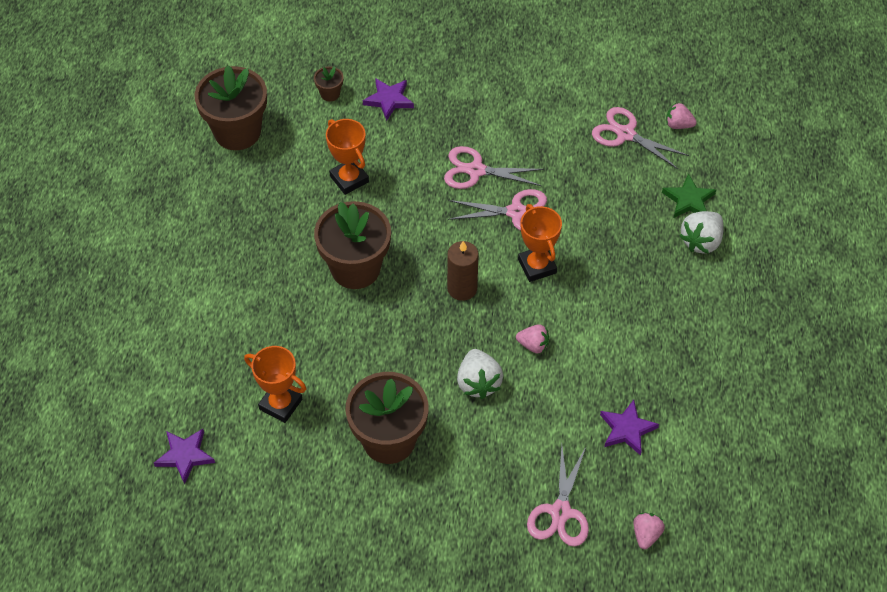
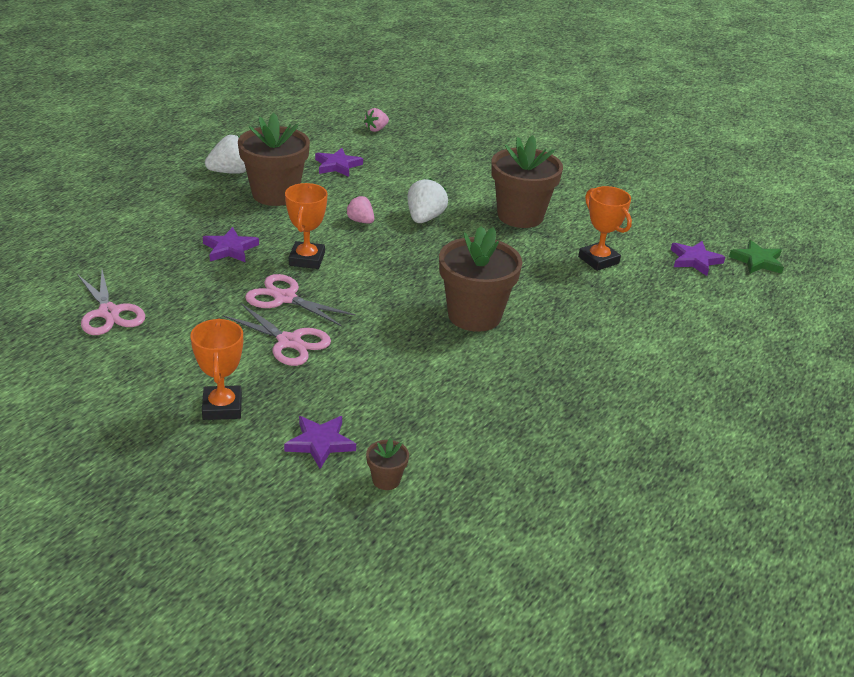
camera: 155 degrees left, 20 degrees down
brown flower pot [195,65,267,150] -> brown flower pot moved to [238,113,310,206]
orange trophy [326,119,369,195] -> orange trophy moved to [190,318,243,420]
brown candle [447,241,479,301] -> none
pink scissors [527,445,589,547] -> none
green star [662,173,716,218] -> green star moved to [729,240,784,274]
pink strawberry [666,103,697,129] -> none
white strawberry [679,211,724,254] -> white strawberry moved to [205,135,246,174]
none -> purple star [203,227,259,262]

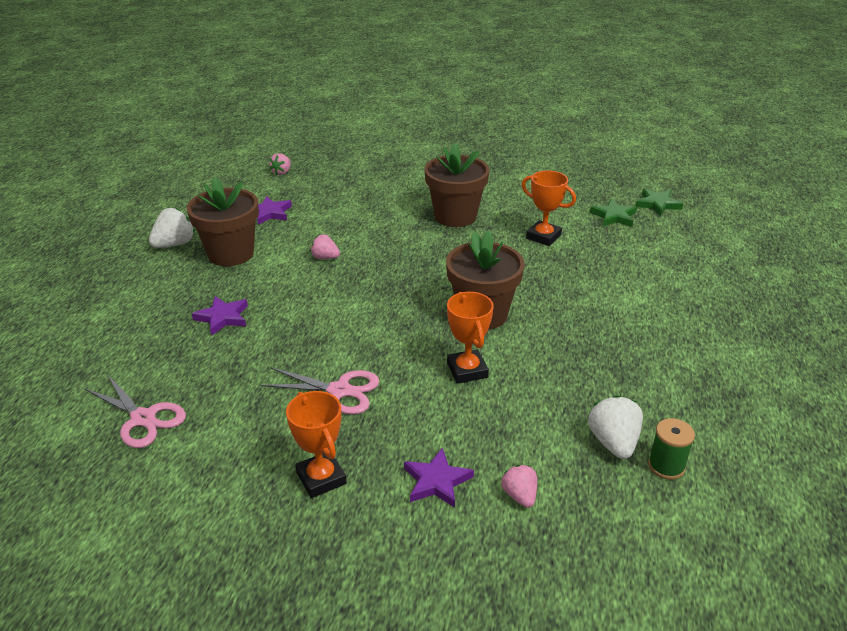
camera: 20 degrees left, 0 degrees up
pink scissors [245,274,356,327] -> none
orange trophy [285,183,328,269] -> orange trophy moved to [447,292,494,384]
brown flower pot [366,438,409,490] -> pink strawberry [501,465,537,508]
white strawberry [407,178,448,223] -> white strawberry moved to [588,395,643,459]
purple star [671,241,725,276] -> green star [590,199,637,227]
none -> green spool [648,418,695,480]

